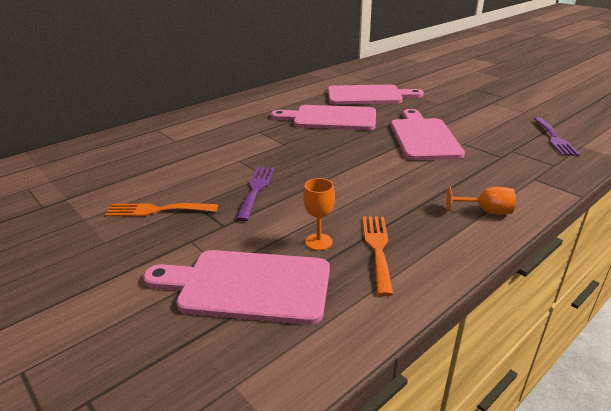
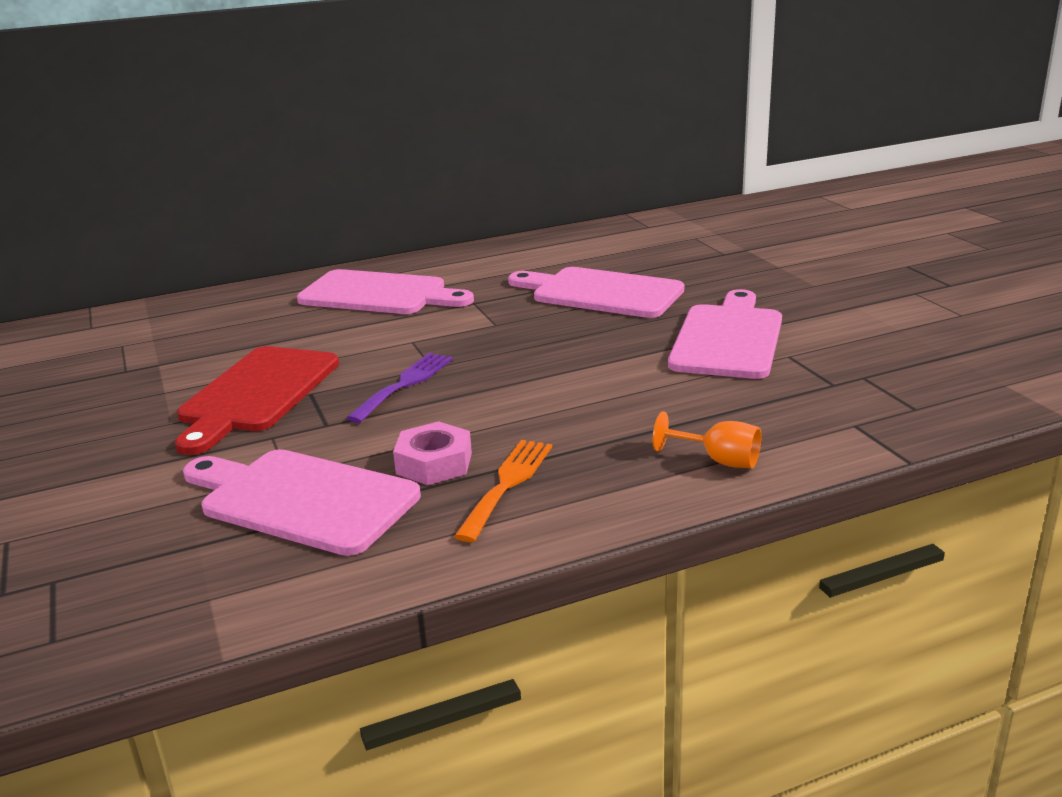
camera: 20 degrees right, 5 degrees down
orange fork [105,203,218,217] -> red cutting board [175,346,339,455]
orange goblet [303,178,335,251] -> pink nut [393,421,472,485]
pink cutting board [328,85,424,105] -> pink cutting board moved to [297,269,474,314]
purple fork [534,117,580,156] -> none

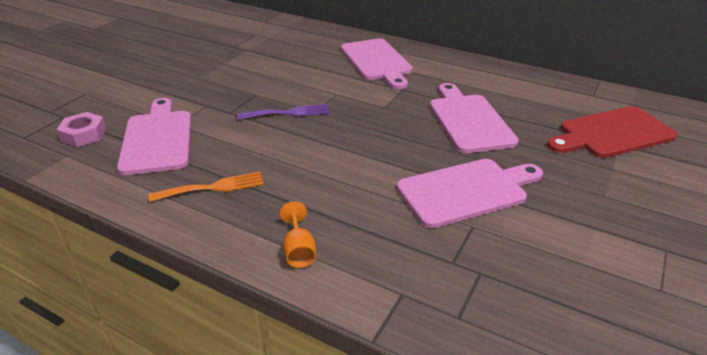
camera: 50 degrees right, 10 degrees up
red cutting board [175,346,339,455] -> red cutting board moved to [547,106,677,158]
pink nut [393,421,472,485] -> pink nut moved to [56,112,107,147]

